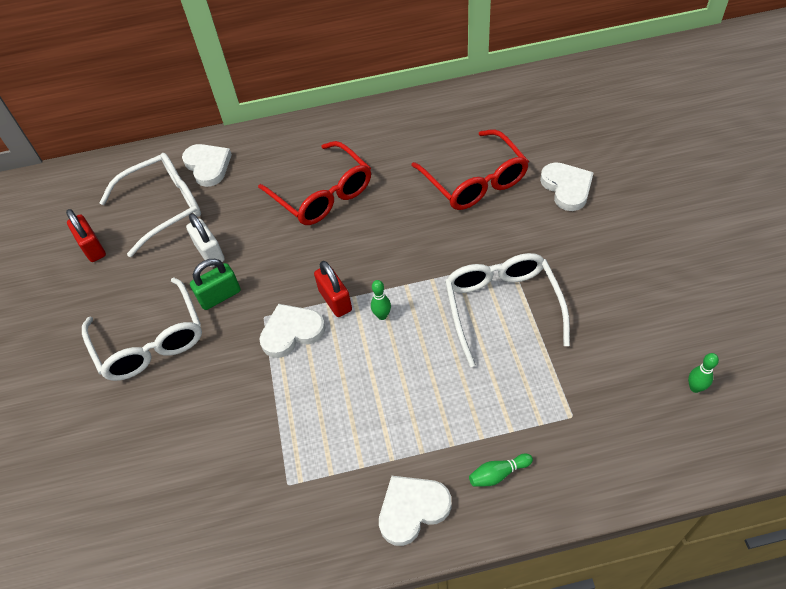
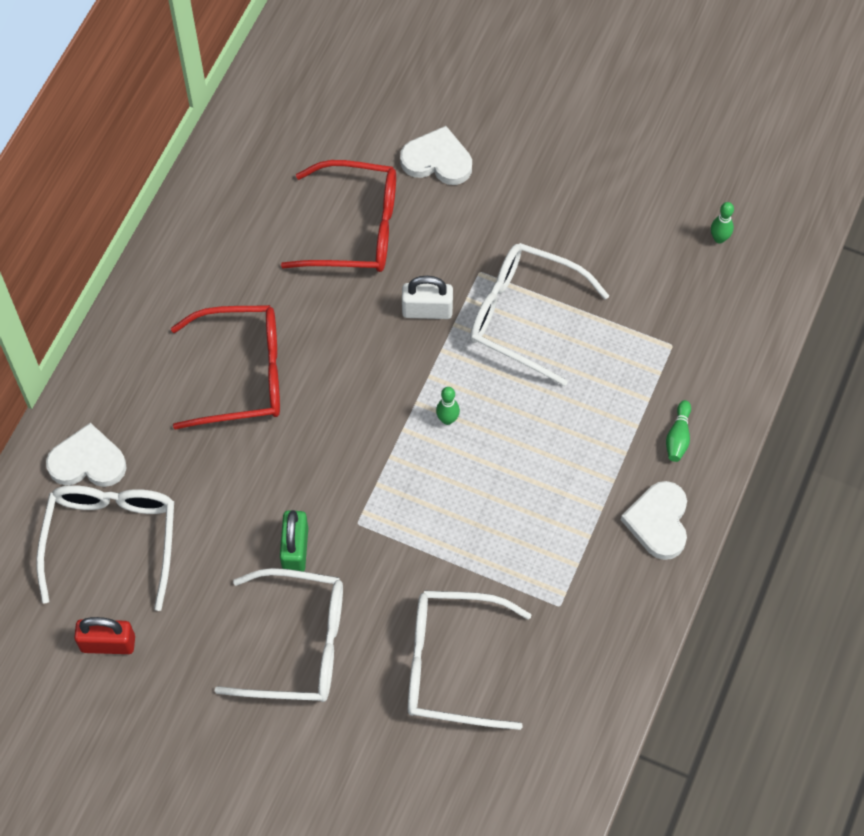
camera: 60 degrees left, 10 degrees up
white padlock [186,213,225,267] -> white padlock moved to [402,276,453,319]
white heart [259,304,326,358] -> none
red padlock [314,261,352,317] -> none
none -> white glasses [408,591,532,730]

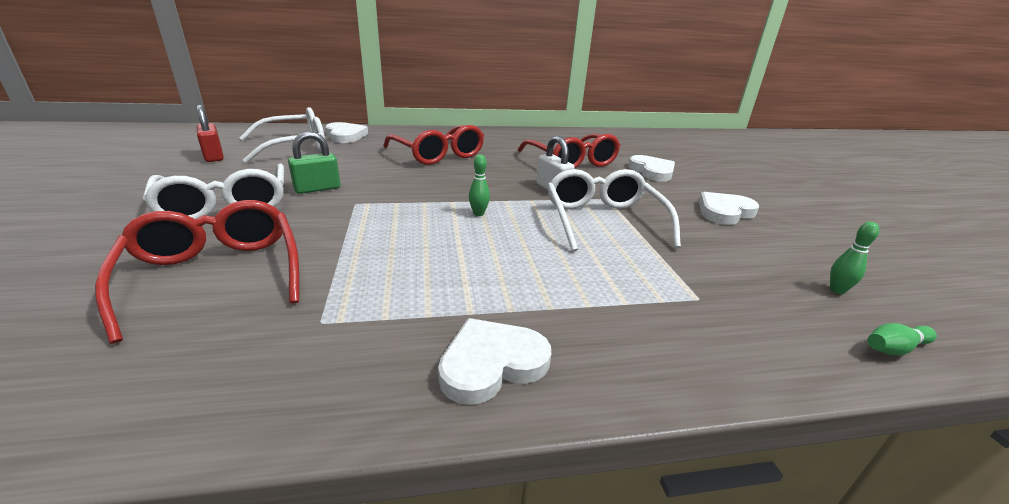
camera: 55 degrees right, 35 degrees down
white glasses [408,591,532,730] -> red glasses [95,200,299,344]
green bowling pin [666,400,691,462] -> green bowling pin moved to [867,323,937,356]
none -> white heart [699,192,759,225]

